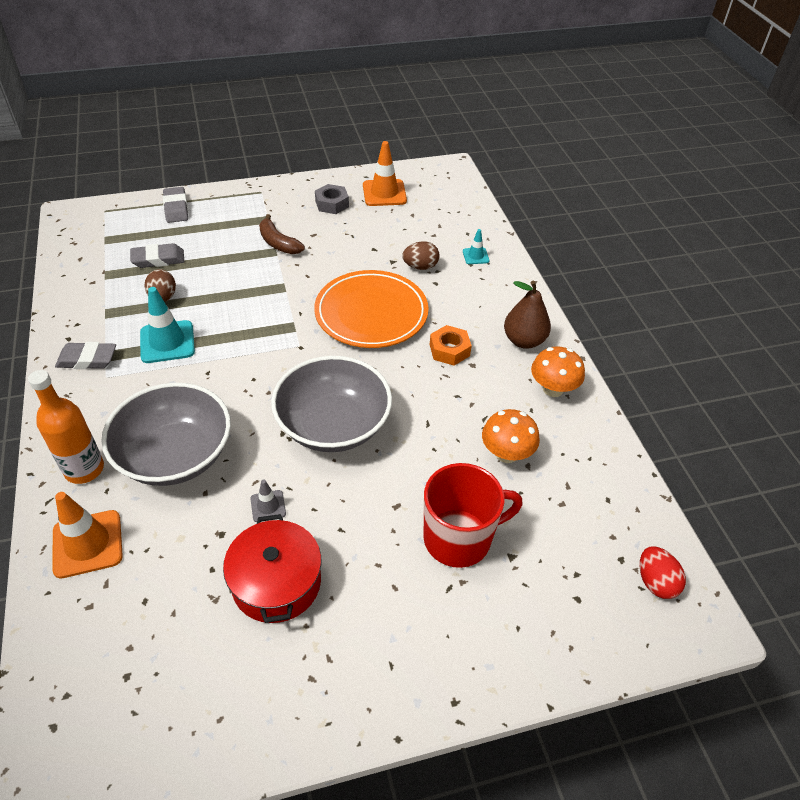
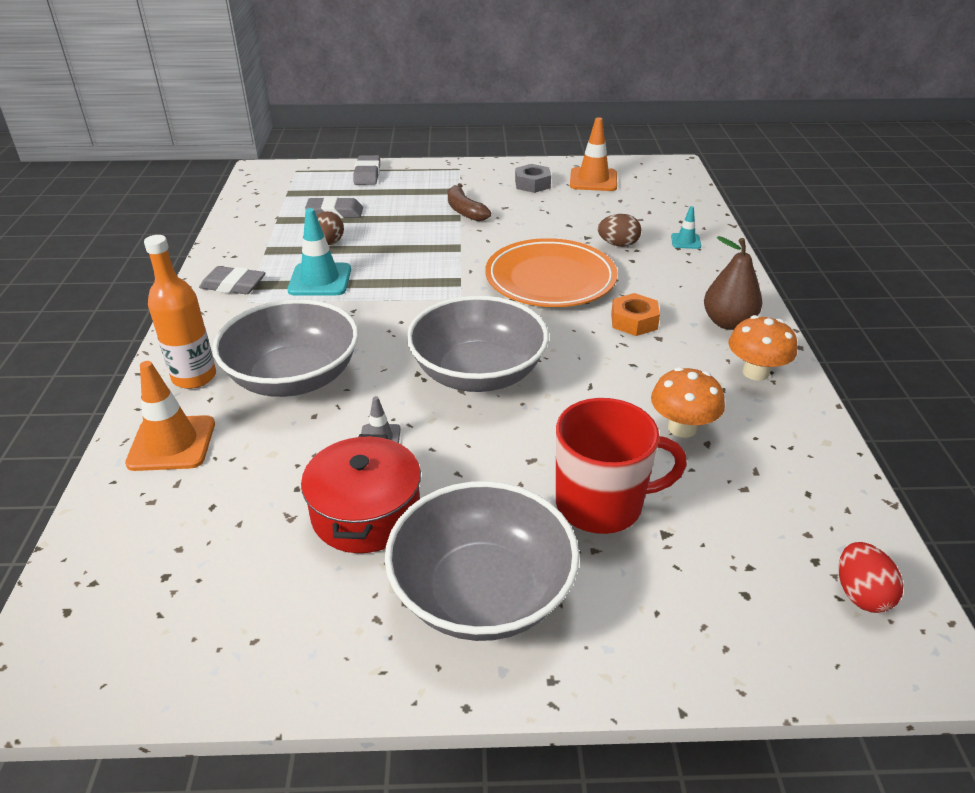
camera: 15 degrees right, 10 degrees down
none -> grey bowl [385,481,580,641]

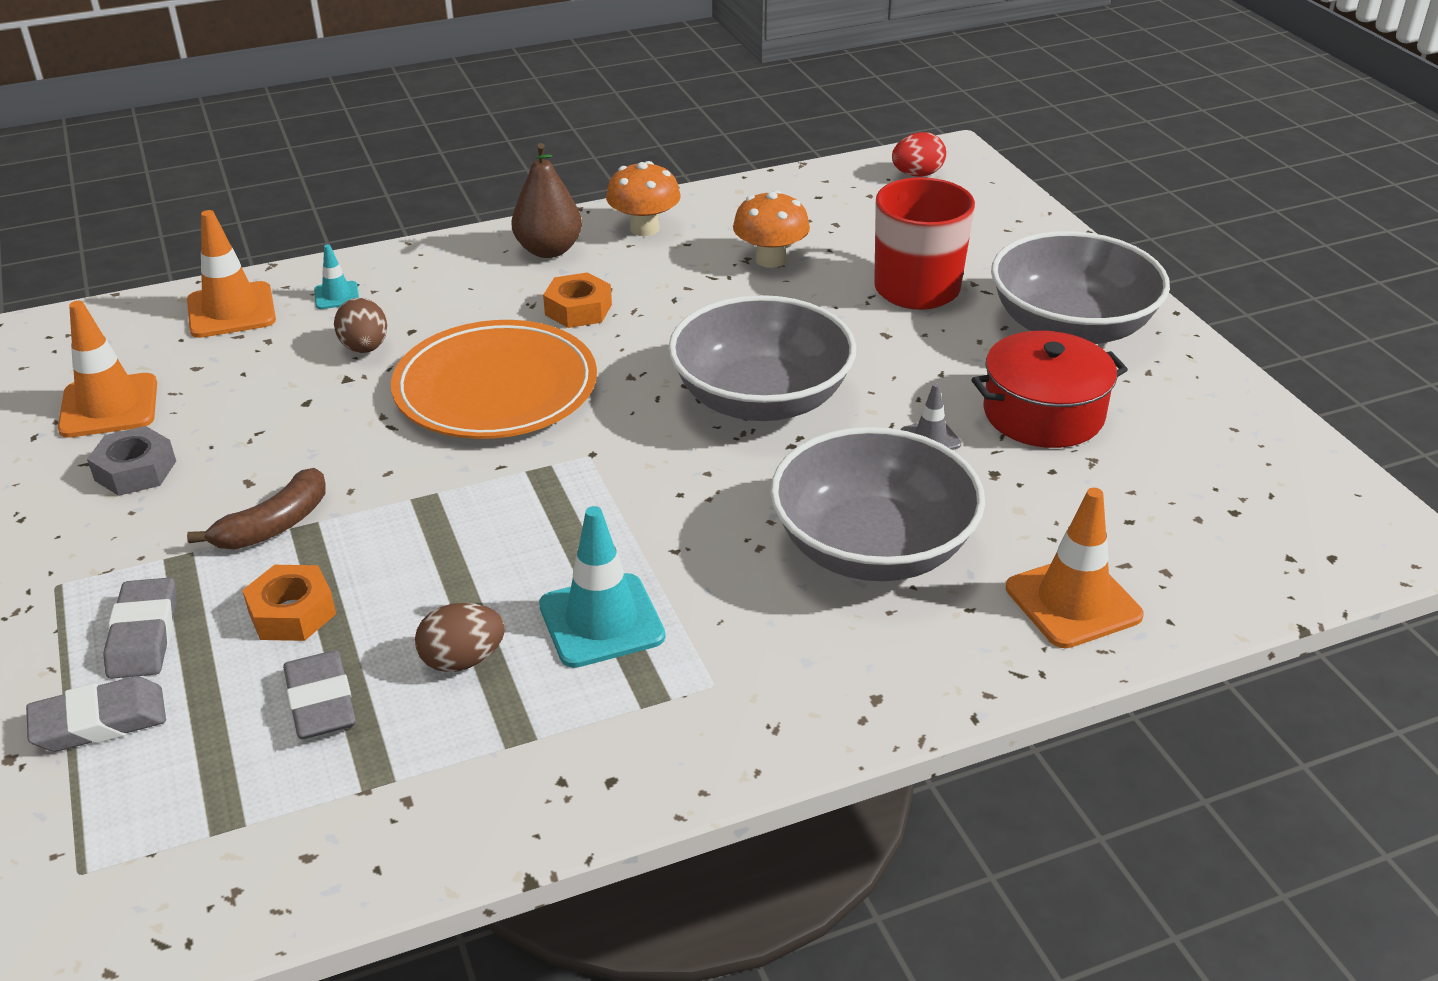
camera: 110 degrees left, 0 degrees up
orange bottle [144,235,216,389] -> none
grey eraser [199,266,265,294] -> grey eraser moved to [103,577,177,679]
none -> orange traffic cone [187,210,276,338]
none -> orange nut [242,565,336,641]

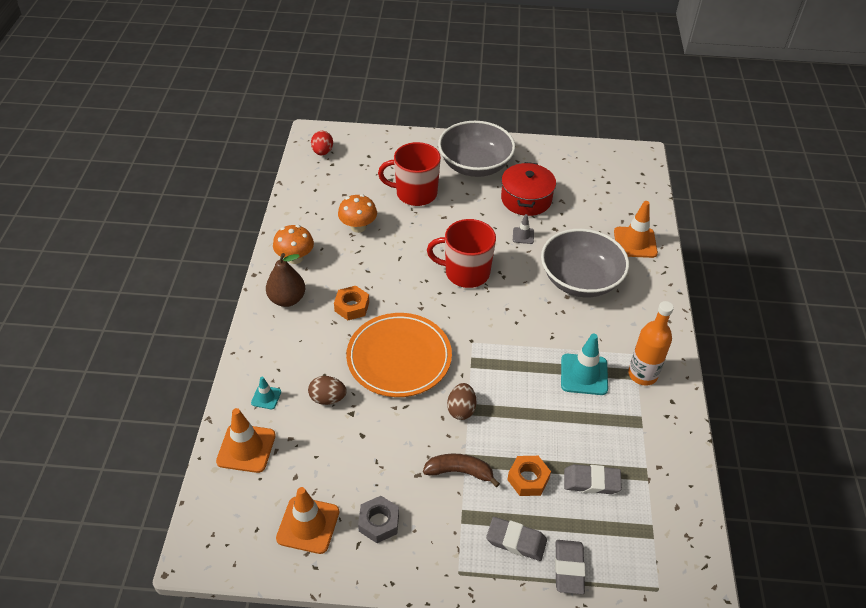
camera: 65 degrees left, 10 degrees up
brown banana [187,468,326,549] -> brown banana turned 60 degrees counterclockwise [423,454,500,487]
brown egg [415,603,505,672] -> brown egg moved to [447,383,476,420]
grey bowl [668,295,856,421] -> red mug [427,219,496,288]
none -> orange bottle [628,301,674,386]

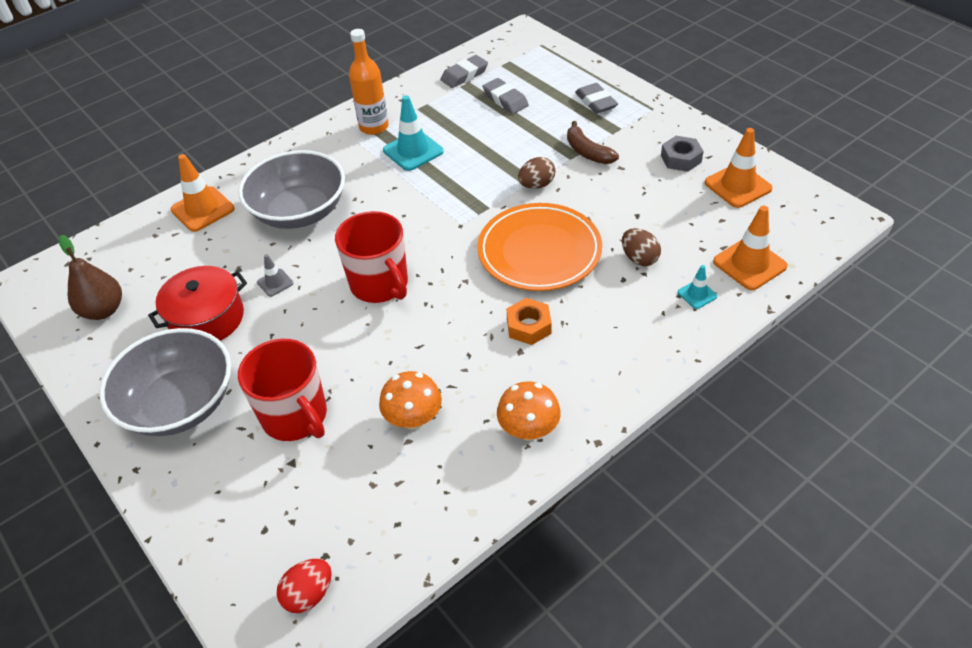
camera: 130 degrees left, 0 degrees up
brown pear [266,253,305,307] -> brown pear moved to [59,235,122,320]
orange nut [507,456,551,496] -> none
grey eraser [555,540,585,594] -> grey eraser moved to [441,55,488,88]

